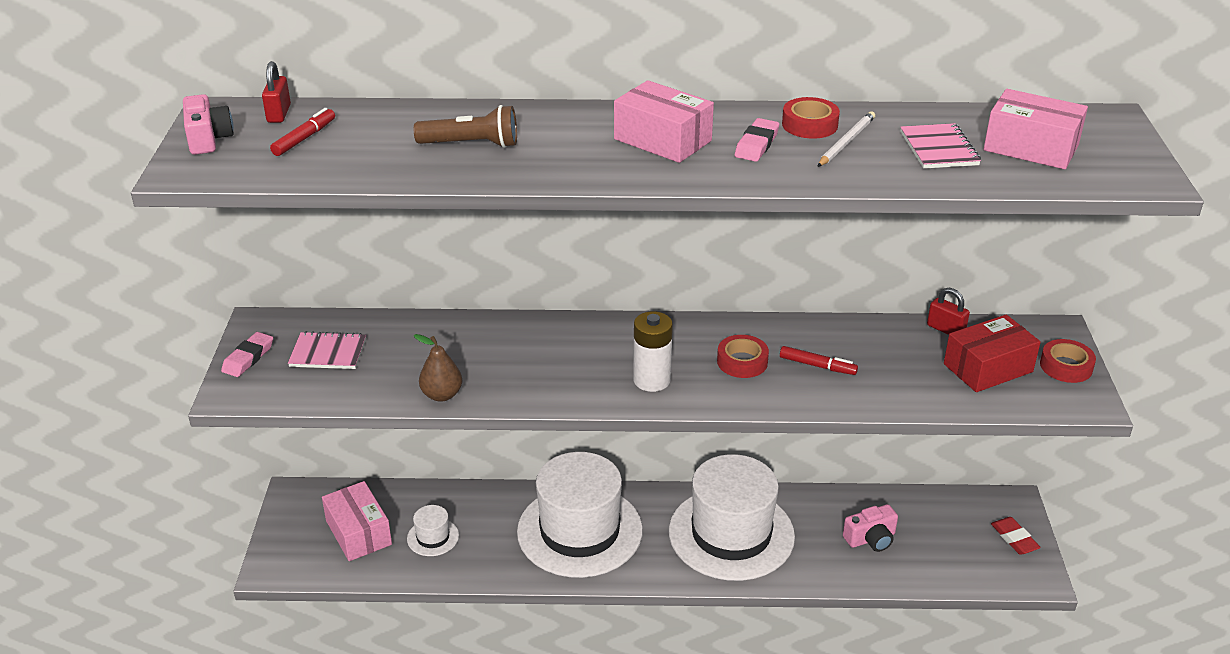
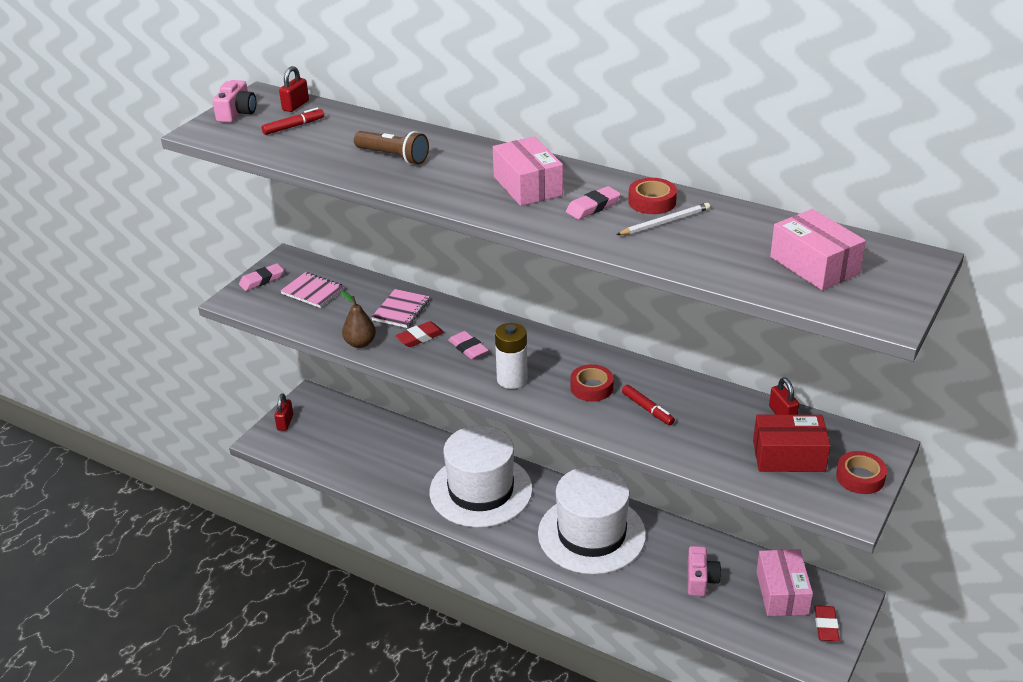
camera: 30 degrees right, 0 degrees up
pink box [322,481,392,561] -> pink box moved to [756,549,813,616]
white hat [407,505,459,556] -> none
pink camera [843,504,898,552] -> pink camera turned 90 degrees counterclockwise [688,546,721,596]
pink notebook [900,123,981,169] -> pink notebook moved to [371,289,430,328]
none -> red padlock [274,394,293,431]
none -> red eraser [395,321,444,347]
none -> pink eraser [448,331,489,360]

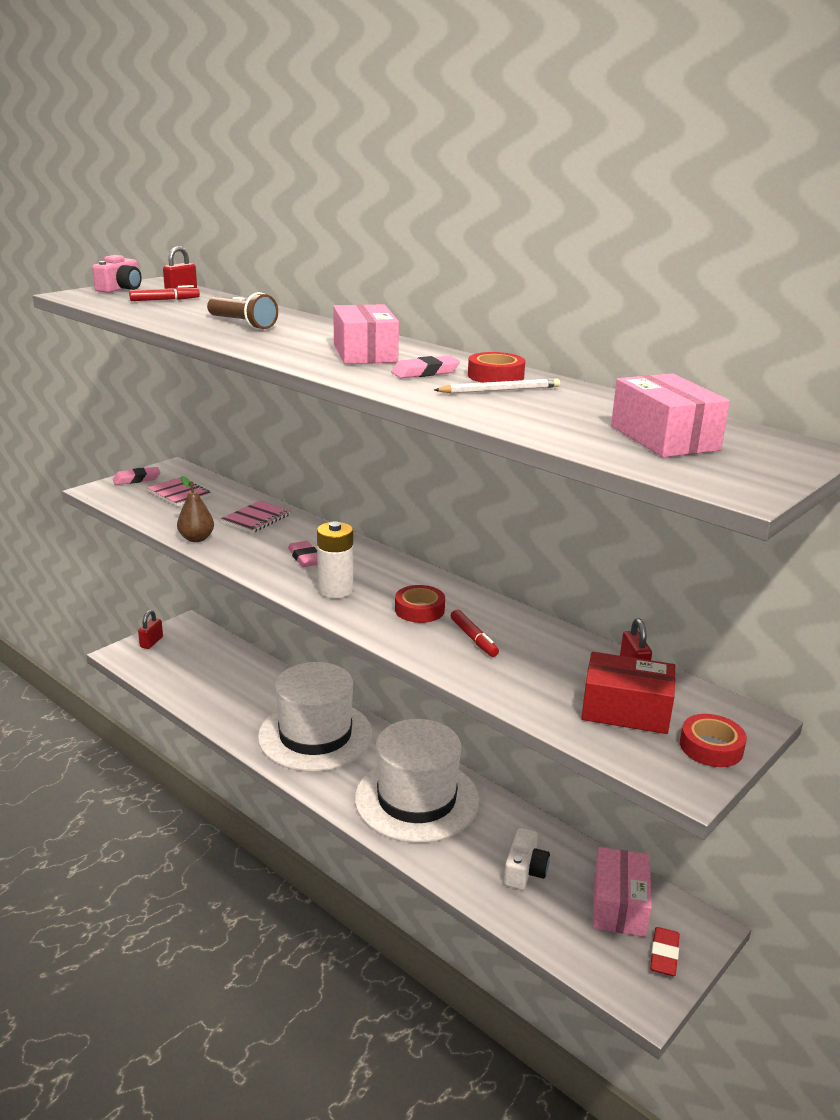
camera: 10 degrees right, 10 degrees down
red eraser [395,321,444,347] -> none
pink camera [688,546,721,596] -> white camera [504,828,550,890]

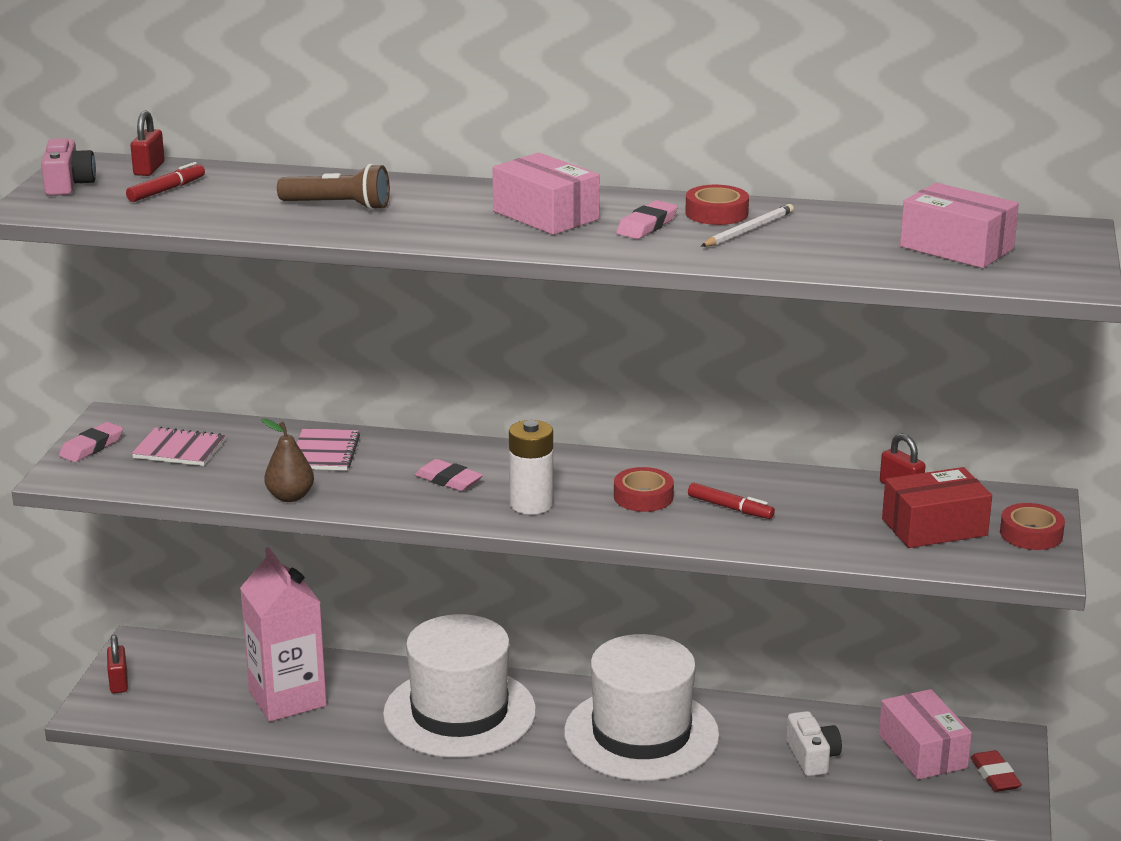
camera: 30 degrees left, 0 degrees up
none -> pink carton [240,547,327,722]

